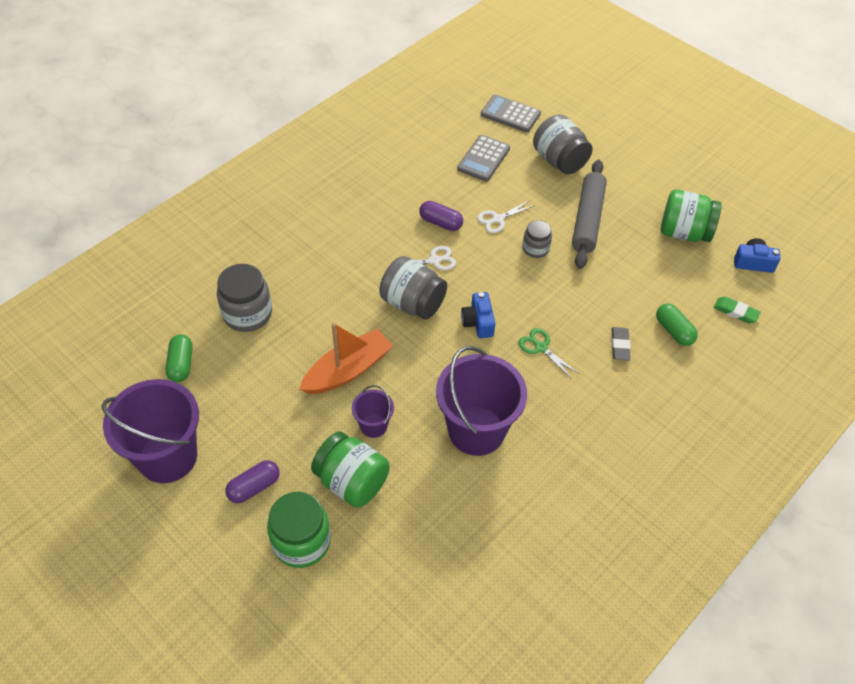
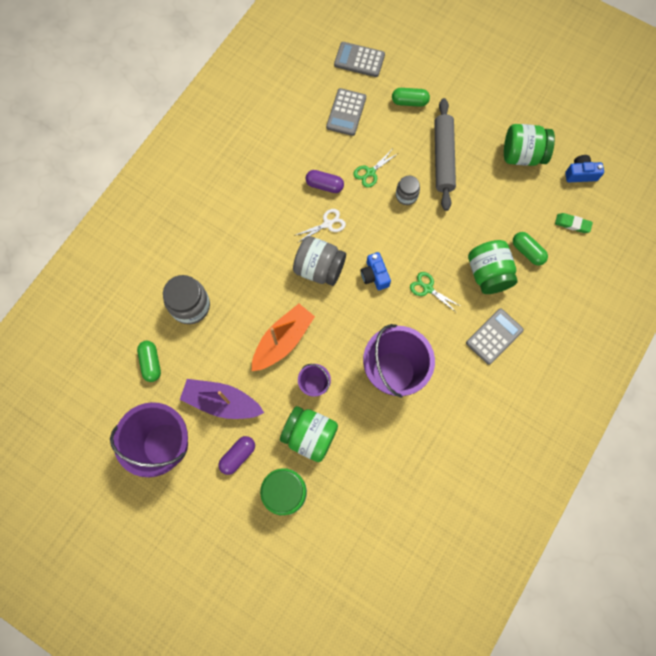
camera: 10 degrees left, 20 degrees up
white scissors [477,200,534,233] -> green scissors [353,150,397,188]
grey jar [533,115,593,174] -> green capsule [392,88,430,107]
grey eraser [611,327,631,361] -> green jar [468,240,518,294]
none -> purple boat [180,379,264,419]
none -> grey calculator [466,308,524,365]

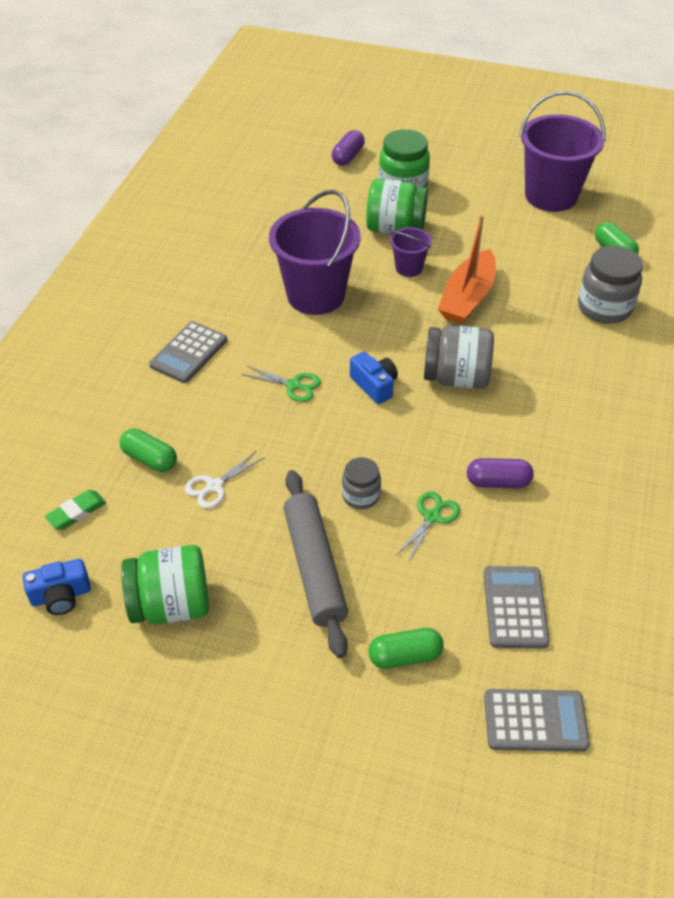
camera: 165 degrees right, 25 degrees down
purple boat [180,379,264,419] -> none
purple capsule [218,436,255,475] -> purple capsule moved to [332,130,365,166]
white scissors [294,209,346,242] -> white scissors moved to [185,451,265,508]
green jar [468,240,518,294] -> none
green eraser [555,213,593,233] -> green eraser turned 45 degrees counterclockwise [45,490,106,530]

